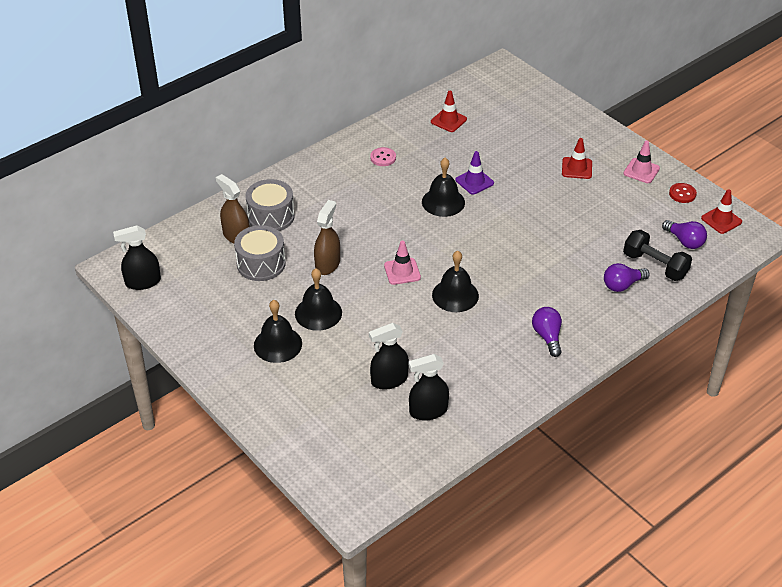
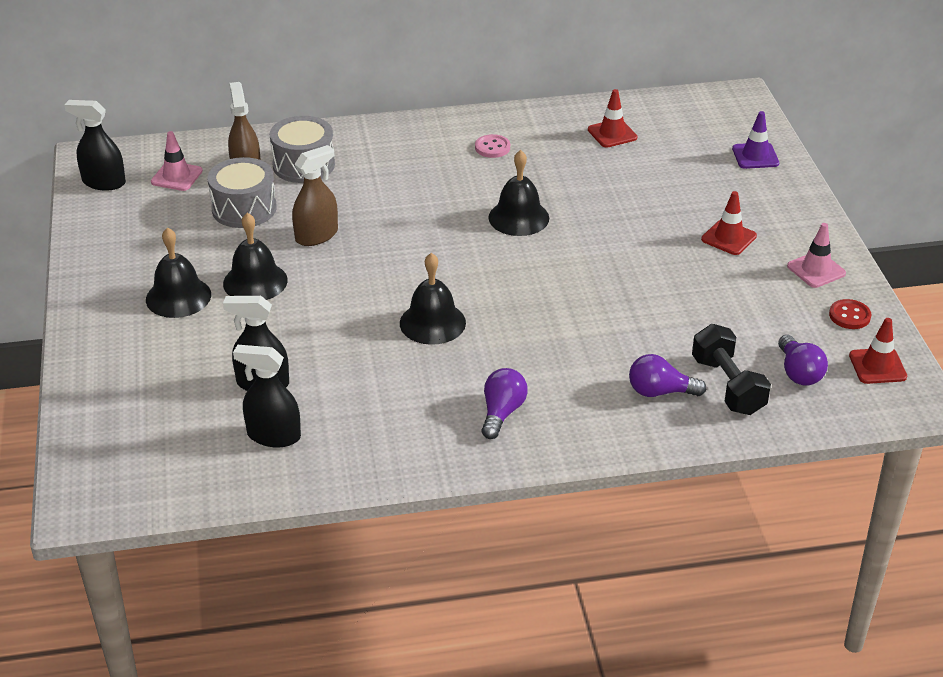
camera: 30 degrees right, 5 degrees down
pink traffic cone [384,241,421,285] -> pink traffic cone moved to [151,131,203,191]
purple traffic cone [455,151,494,195] -> purple traffic cone moved to [732,111,779,169]

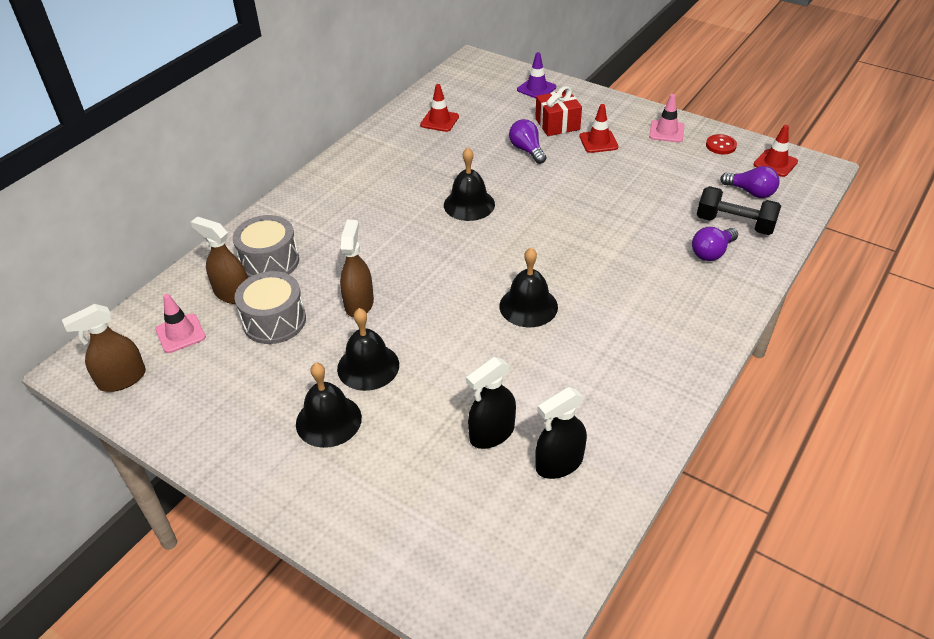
camera: 45 degrees left, 5 degrees up
black spray bottle [64,100,126,191] -> brown spray bottle [62,304,146,392]
pink button [475,134,510,158] -> none
purple light bulb [482,368,528,439] -> purple light bulb moved to [509,119,546,164]
none -> red gift [535,86,582,136]

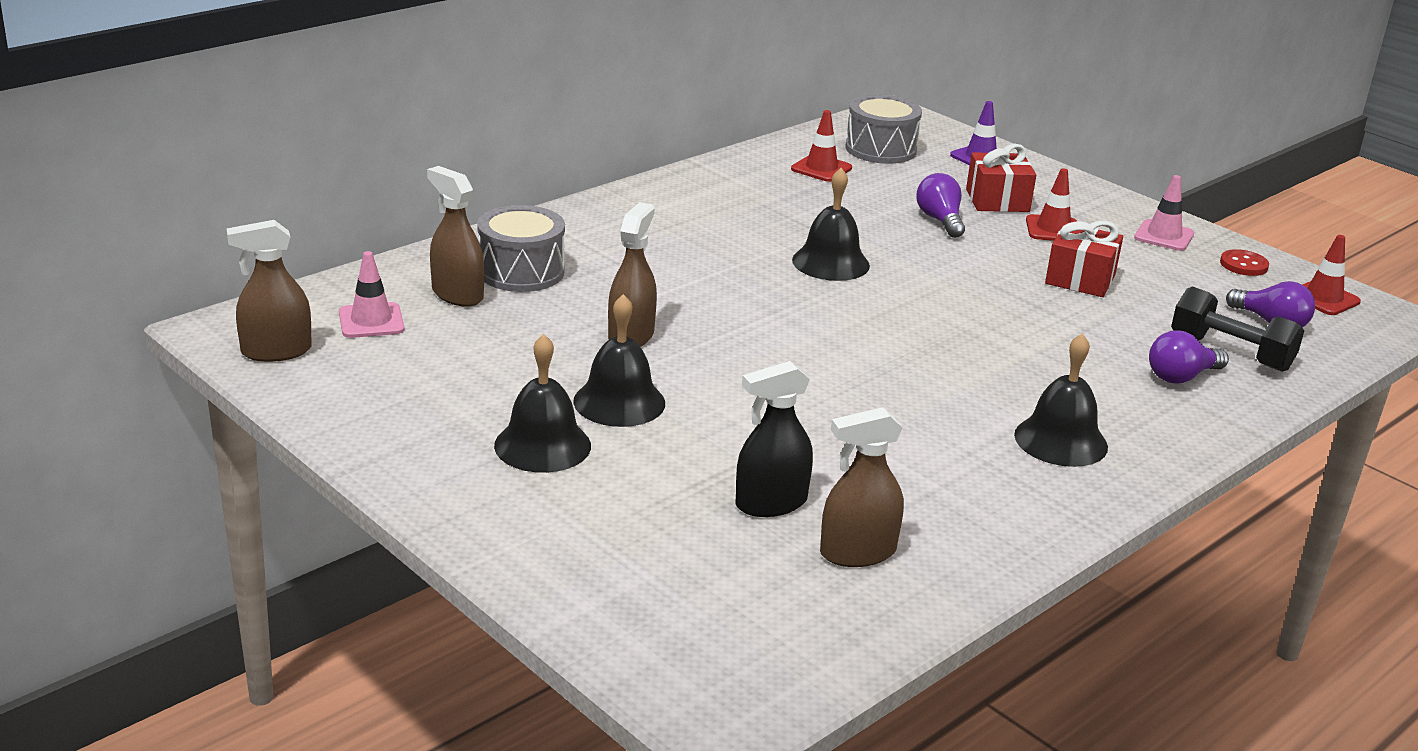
camera: 10 degrees right, 15 degrees down
grey drum [235,271,306,344] -> grey drum moved to [845,94,922,164]
black bell [500,248,558,327] -> black bell moved to [1014,333,1108,467]
black spray bottle [535,387,587,479] -> brown spray bottle [820,407,904,567]
none -> red gift [1045,221,1123,297]

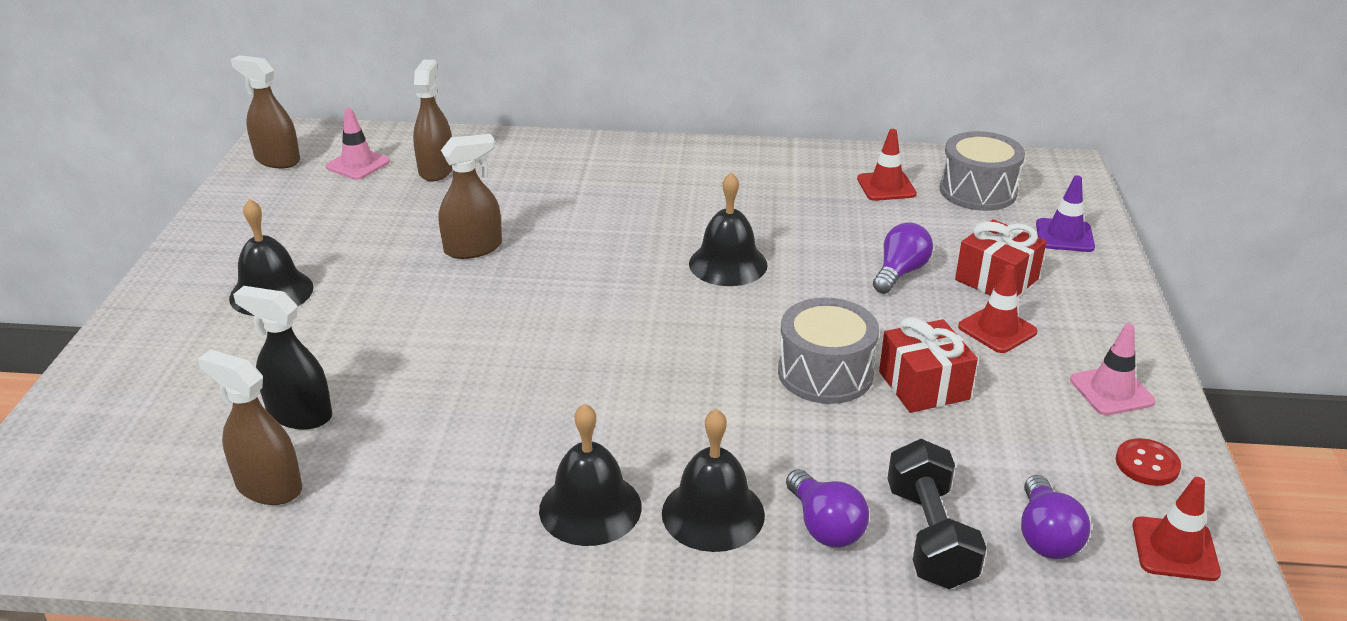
camera: 50 degrees right, 5 degrees up
grey drum [477,205,565,292] -> grey drum moved to [778,298,879,404]
black bell [573,294,665,427] -> black bell moved to [662,409,765,552]
purple light bulb [1149,330,1229,384] -> purple light bulb turned 135 degrees counterclockwise [786,469,869,548]

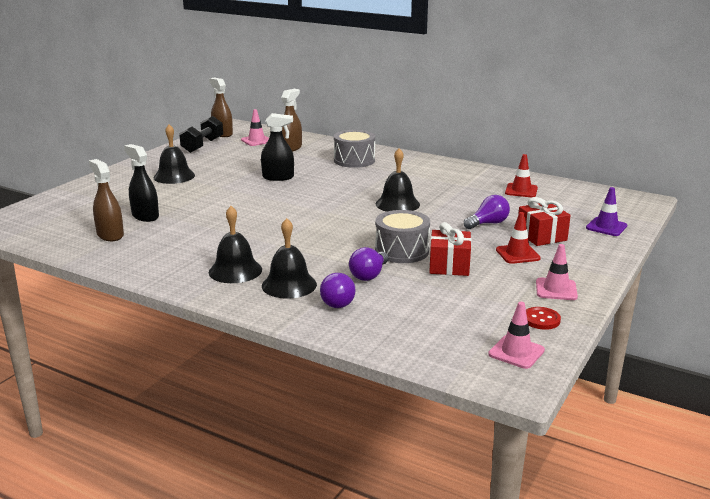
camera: 25 degrees right, 10 degrees down
brown spray bottle [439,134,502,259] -> black spray bottle [261,113,294,181]
black dumbbell [887,439,987,589] -> black dumbbell moved to [179,116,223,153]
grey drum [940,131,1025,211] -> grey drum moved to [334,130,375,168]
purple light bulb [1021,475,1090,559] -> purple light bulb moved to [349,247,388,281]
red traffic cone [1132,477,1221,581] -> pink traffic cone [488,302,545,369]

